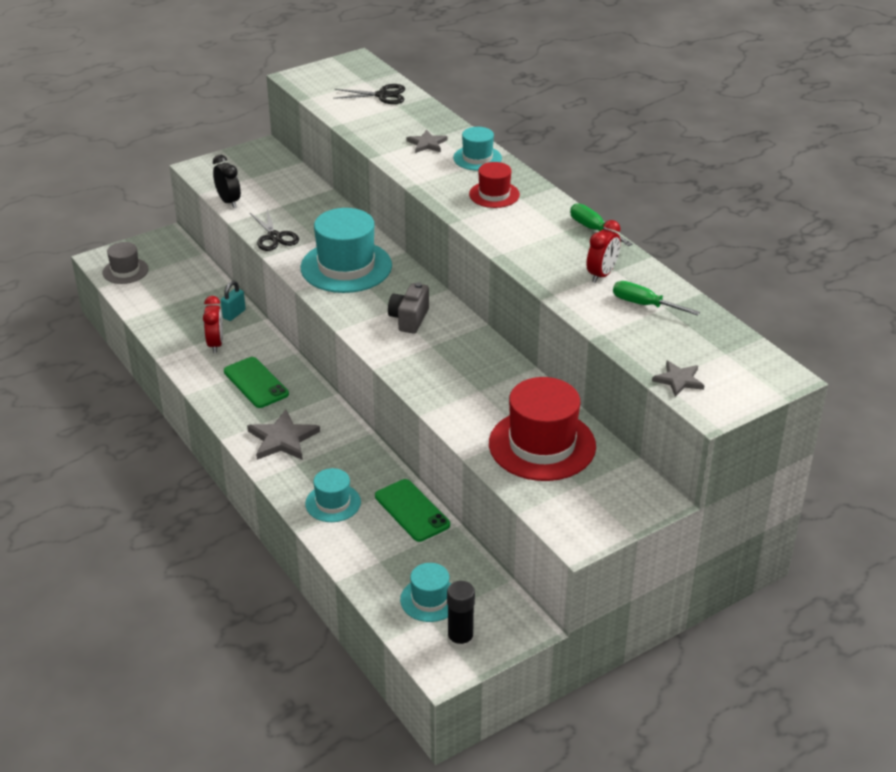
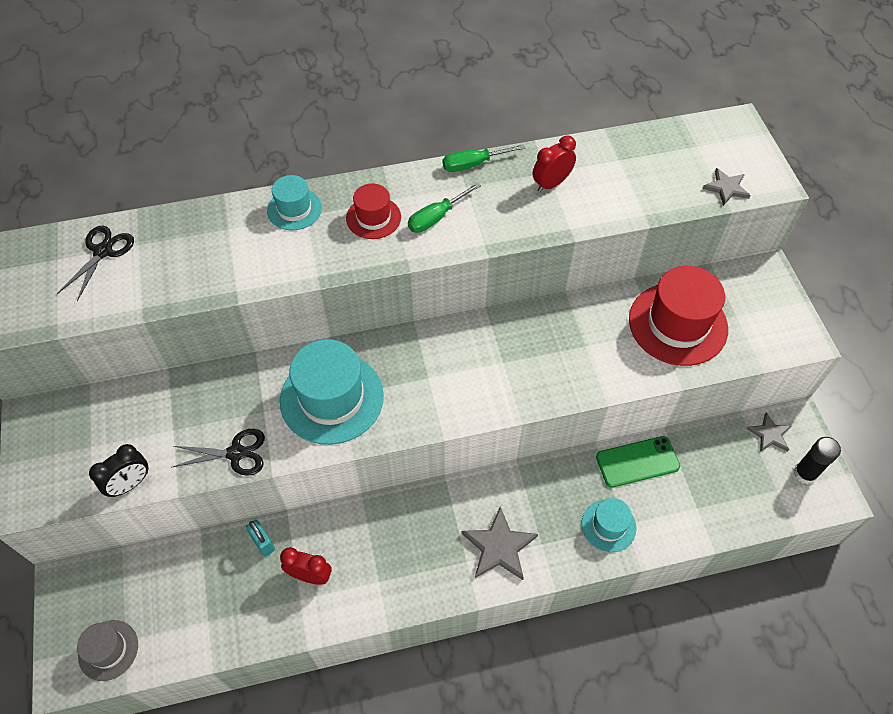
camera: 70 degrees left, 20 degrees up
black clock [213,155,241,208] -> black clock turned 150 degrees clockwise [89,444,148,497]
green phone [224,357,289,408] -> none
grey camera [388,282,429,334] -> none
turquoise hat [400,563,451,622] -> none
grey star [406,130,447,153] -> grey star moved to [746,412,791,452]
red clock [586,220,621,283] -> red clock turned 90 degrees counterclockwise [533,136,576,192]
green screwdriver [613,281,700,316] -> green screwdriver moved to [408,183,481,233]

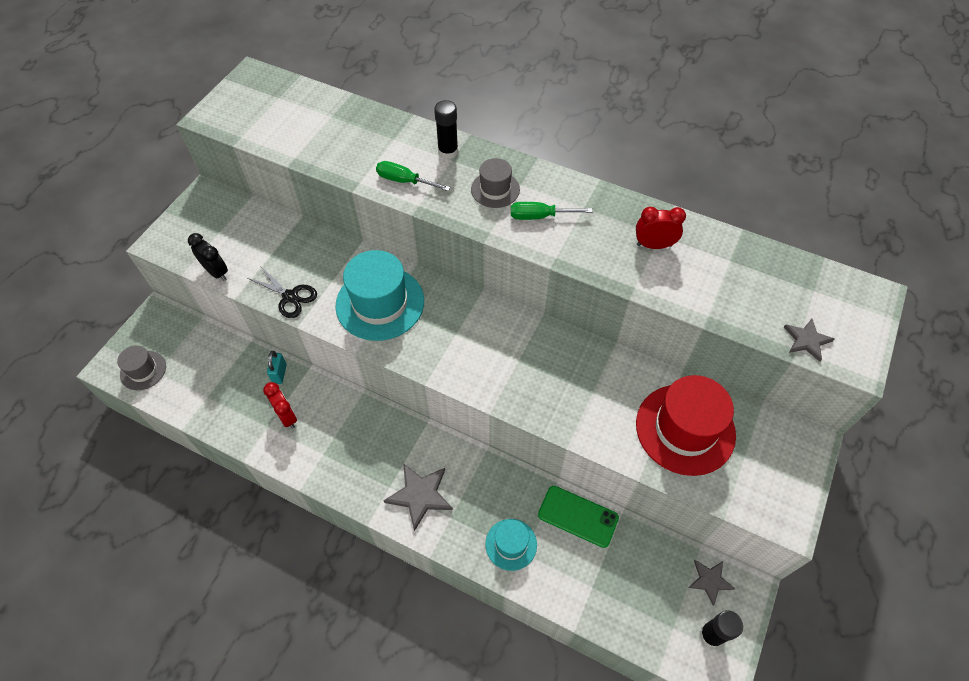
camera: 40 degrees right, 0 degrees up
black scissors [57,226,134,301] -> none
black clock [89,444,148,497] -> black clock turned 135 degrees counterclockwise [188,233,228,281]
turquoise hat [267,175,322,230] -> black glue stick [434,100,458,159]
red hat [346,183,401,239] -> grey hat [471,158,520,208]
green screwdriver [443,144,526,172] -> green screwdriver moved to [376,161,450,191]

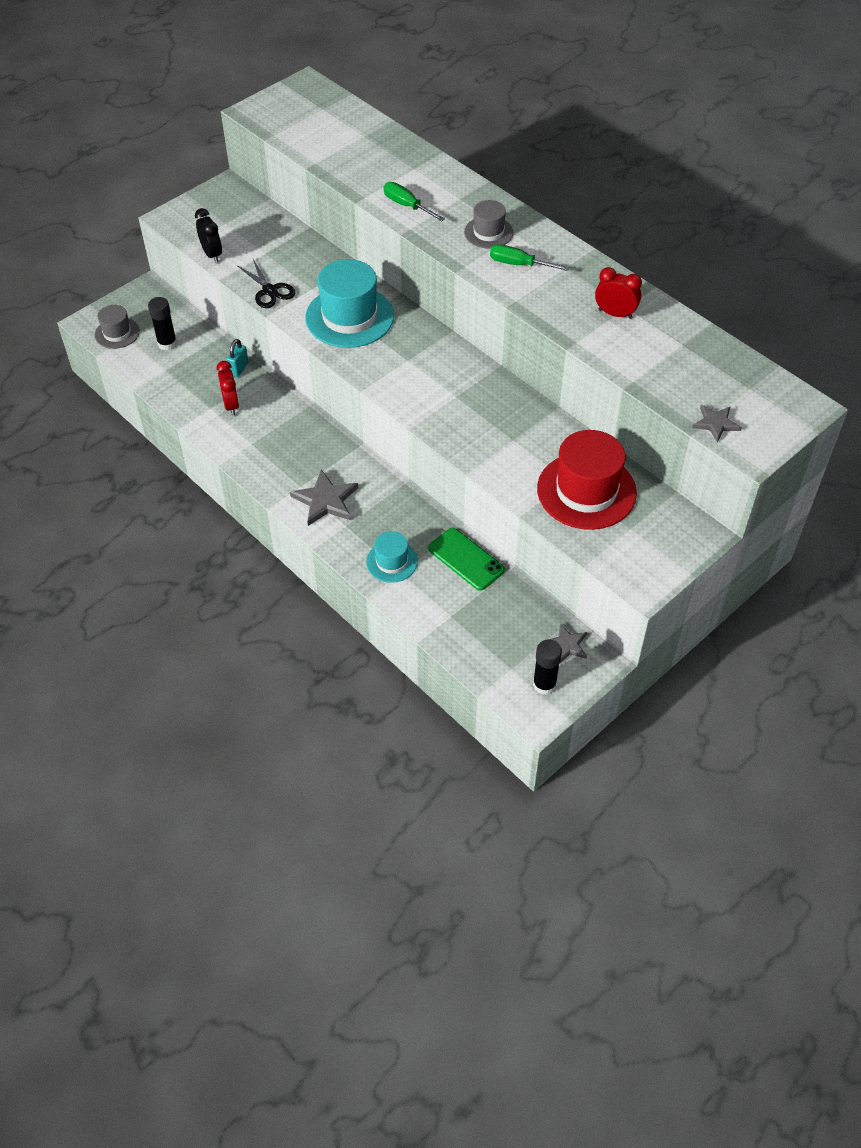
camera: 20 degrees right, 5 degrees down
black glue stick [434,100,458,159] -> black glue stick moved to [148,297,177,350]

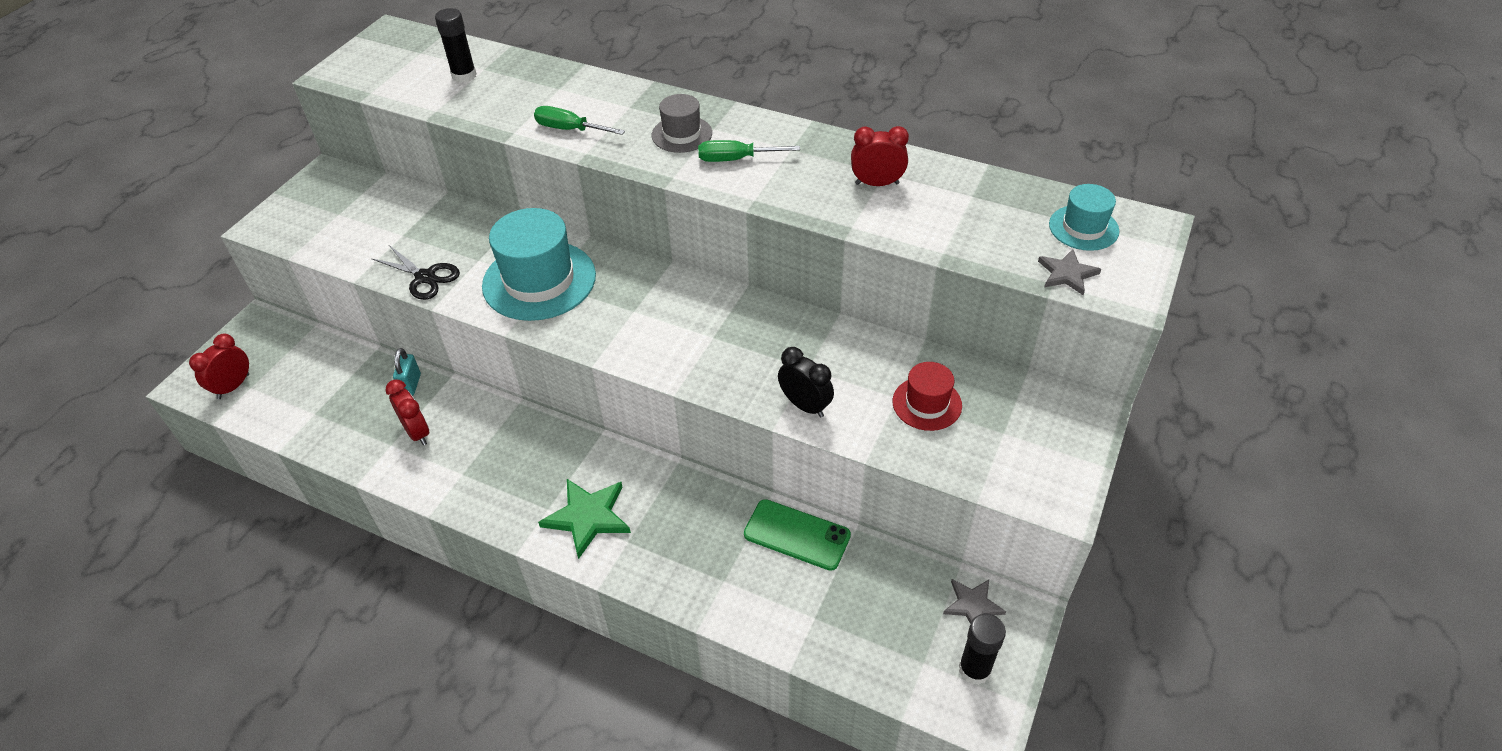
camera: 20 degrees left, 5 degrees down
grey hat [95,305,140,349] -> red clock [189,333,249,399]
black glue stick [148,297,177,350] -> black glue stick moved to [435,8,477,83]
black clock [195,208,222,263] -> black clock moved to [778,347,834,418]
grey star [290,469,358,526] -> green star [538,479,631,559]
turquoise hat [366,531,418,583] -> turquoise hat moved to [1049,184,1119,251]
red hat [537,430,637,530] -> red hat [892,362,962,431], size x0.54

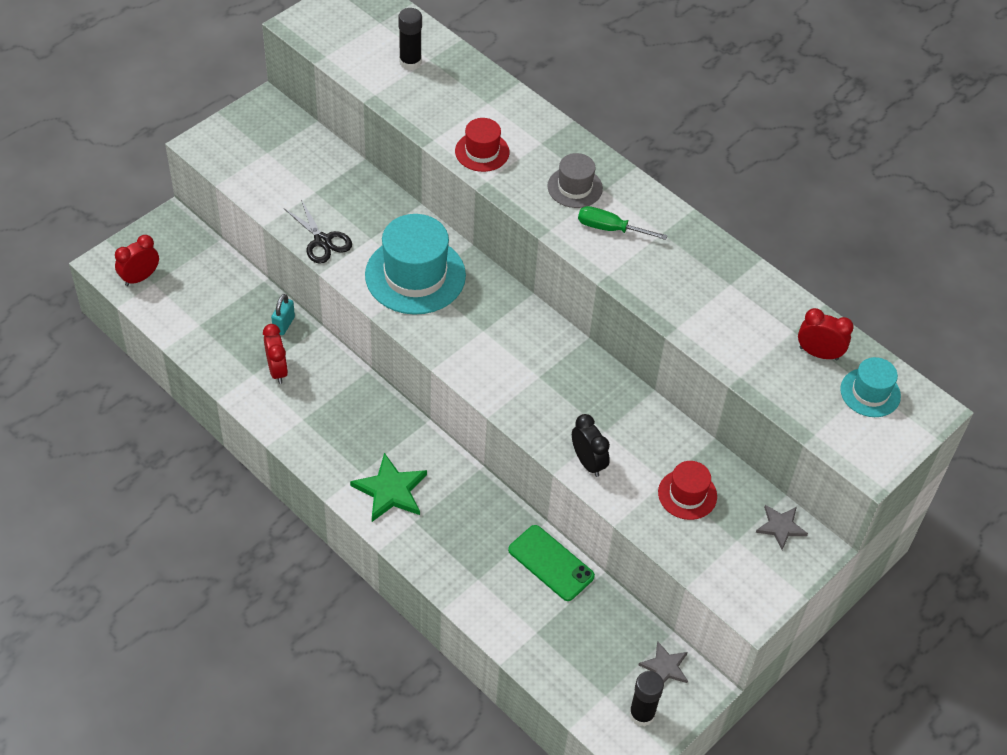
camera: 15 degrees right, 5 degrees up
green screwdriver [534,106,625,135] -> red hat [455,118,509,172]
red clock [851,126,909,186] -> red clock moved to [798,308,854,360]
grey star [1038,249,1101,295] -> grey star moved to [756,505,808,550]

